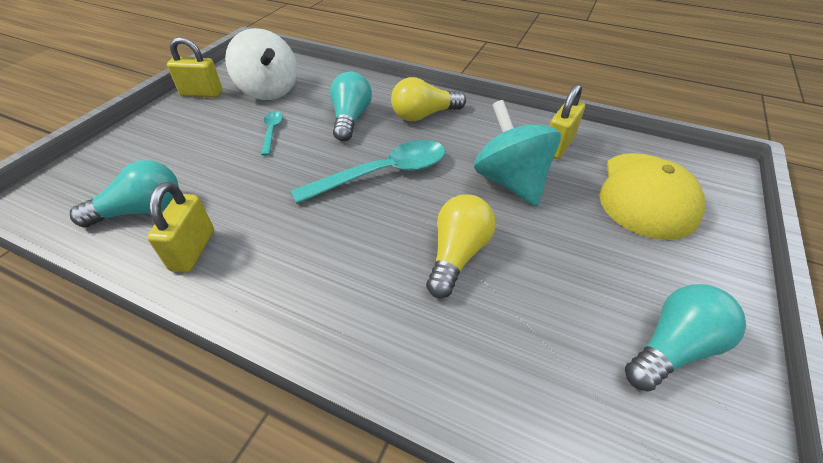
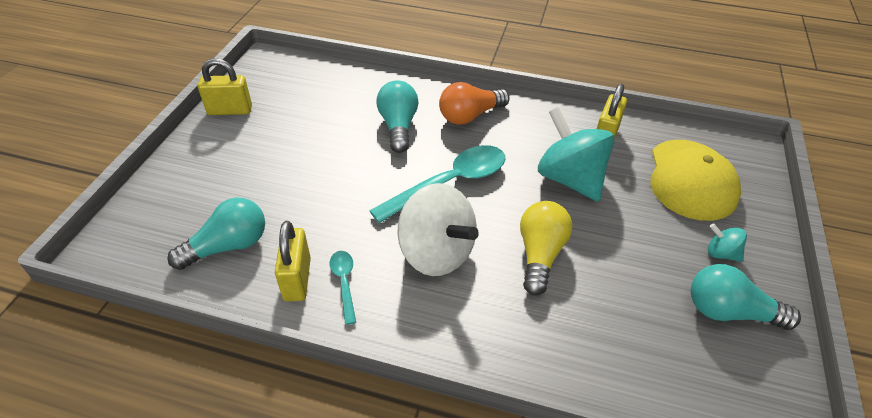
camera: 10 degrees left, 0 degrees up
white spinning top [225,28,297,100] -> white spinning top moved to [397,183,479,276]
turquoise spoon [261,111,283,156] -> turquoise spoon moved to [330,251,356,325]
yellow light bulb [391,77,466,121] -> orange light bulb [439,82,510,125]
turquoise light bulb [625,284,746,392] -> turquoise light bulb turned 120 degrees counterclockwise [691,264,801,330]
none -> turquoise spinning top [708,223,747,262]

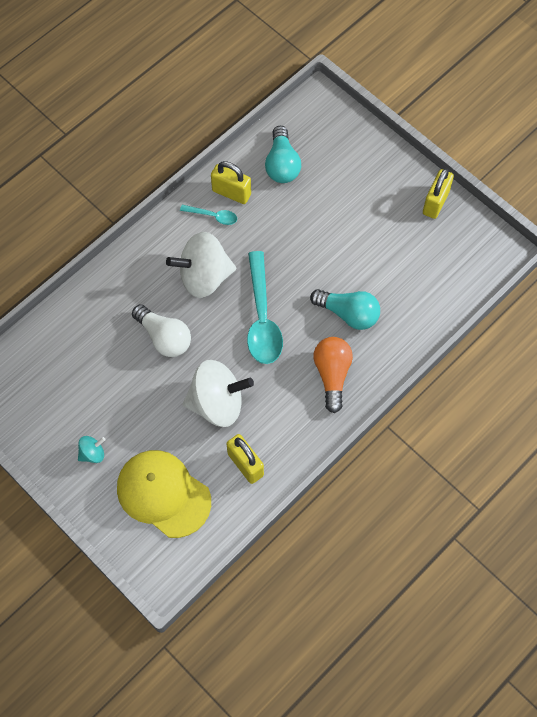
camera: 120 degrees right, 20 degrees up
yellow light bulb [520,201,572,296] -> white light bulb [132,304,191,357]
turquoise spinning top [538,107,615,202] -> white spinning top [182,360,254,427]
turquoise light bulb [691,264,801,330] -> none

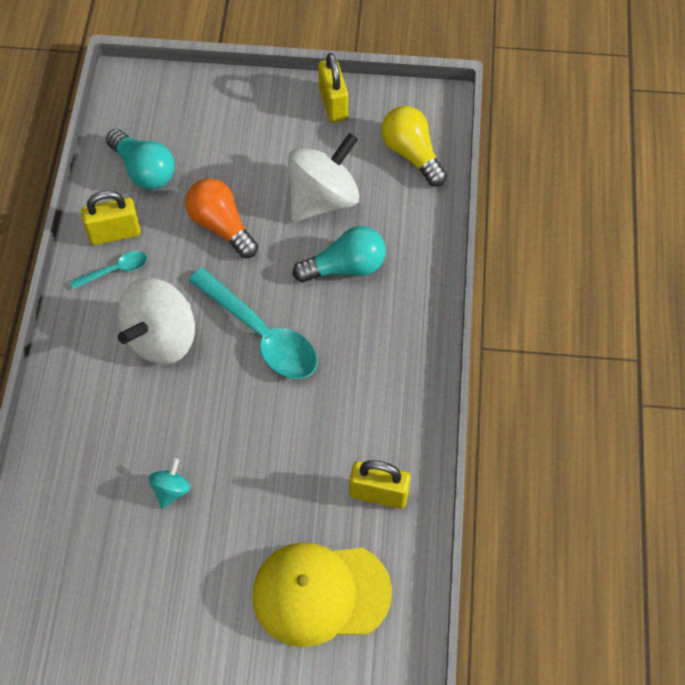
camera: 40 degrees left, 5 degrees down
turquoise spinning top [78,436,106,463] -> turquoise spinning top moved to [149,458,190,509]
white light bulb [132,304,191,357] -> none
white spinning top [182,360,254,427] -> white spinning top moved to [288,133,360,222]
orange light bulb [313,337,353,413] -> orange light bulb moved to [185,178,258,258]
none -> yellow light bulb [381,106,447,187]

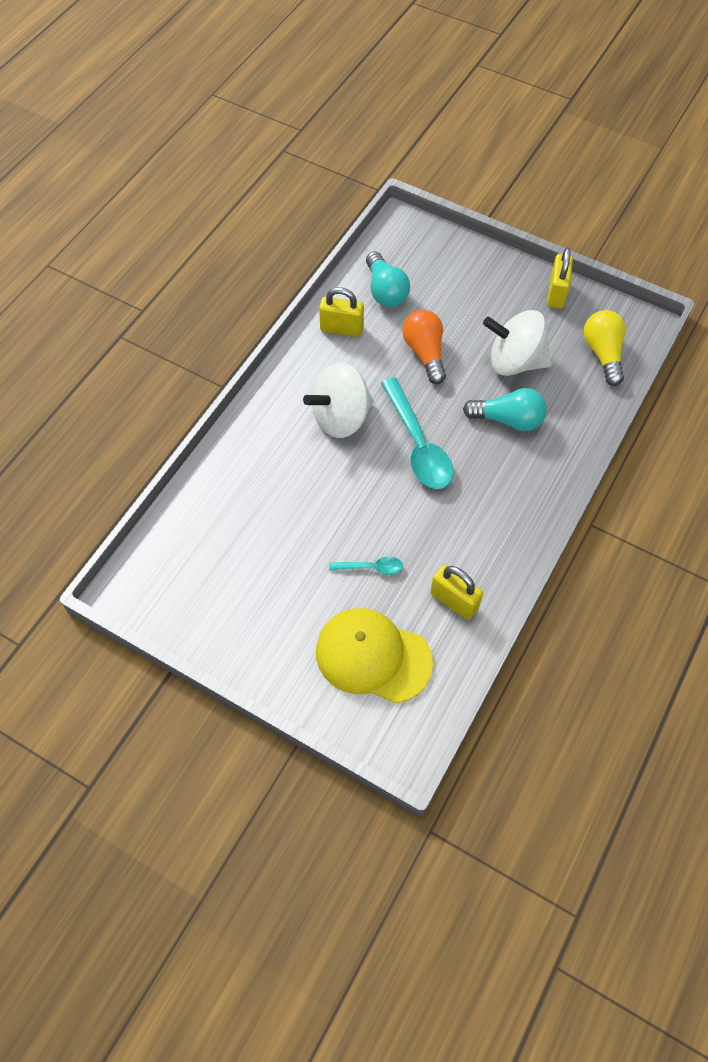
camera: 25 degrees right, 0 degrees up
turquoise spoon [70,251,147,289] -> turquoise spoon moved to [329,557,403,575]
turquoise spinning top [149,458,190,509] -> none
white spinning top [288,133,360,222] -> white spinning top turned 150 degrees counterclockwise [483,310,552,376]

